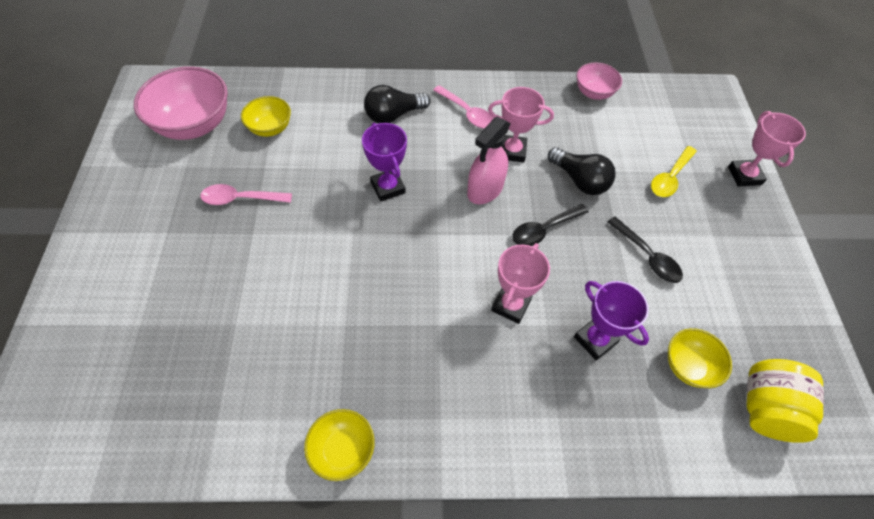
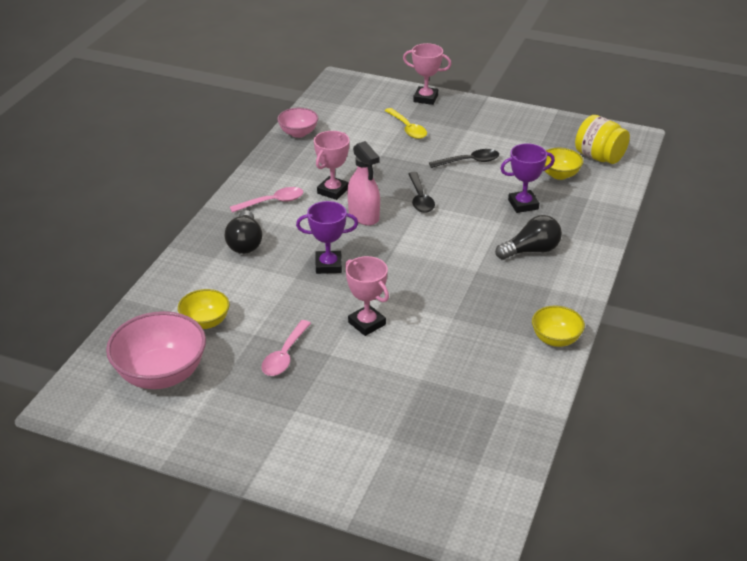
camera: 65 degrees left, 20 degrees down
pink trophy [491,243,550,324] -> pink trophy moved to [345,256,389,336]
black light bulb [548,147,616,195] -> black light bulb moved to [495,215,562,260]

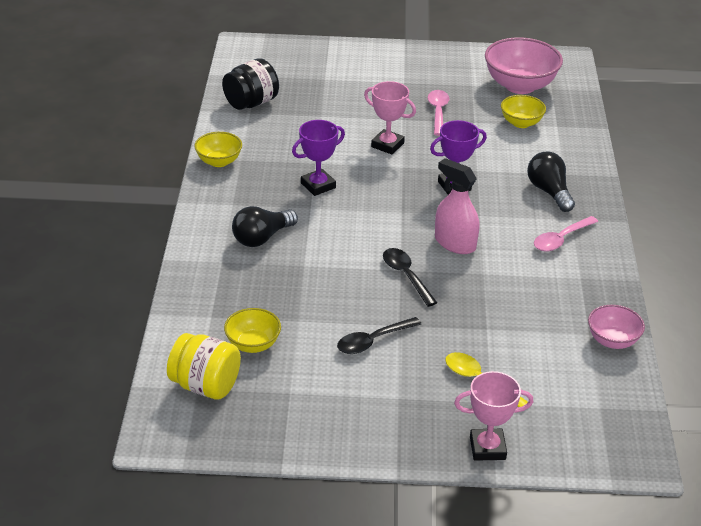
camera: 160 degrees right, 0 degrees up
pink trophy [314,131,349,200] -> none
purple trophy [500,143,555,213] -> purple trophy moved to [292,120,345,196]
none -> black jar [222,58,279,110]

